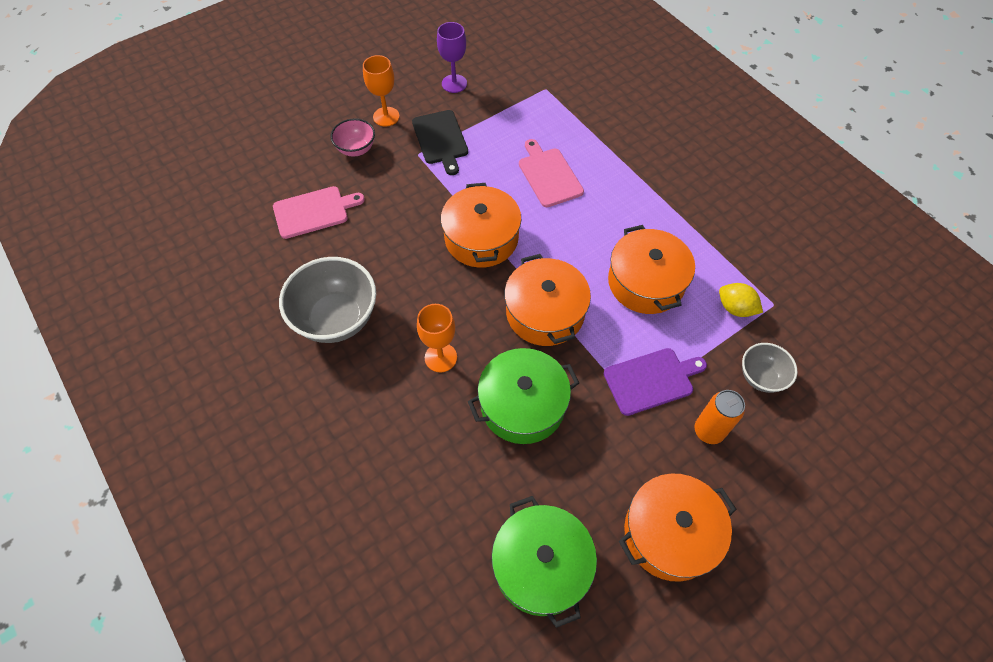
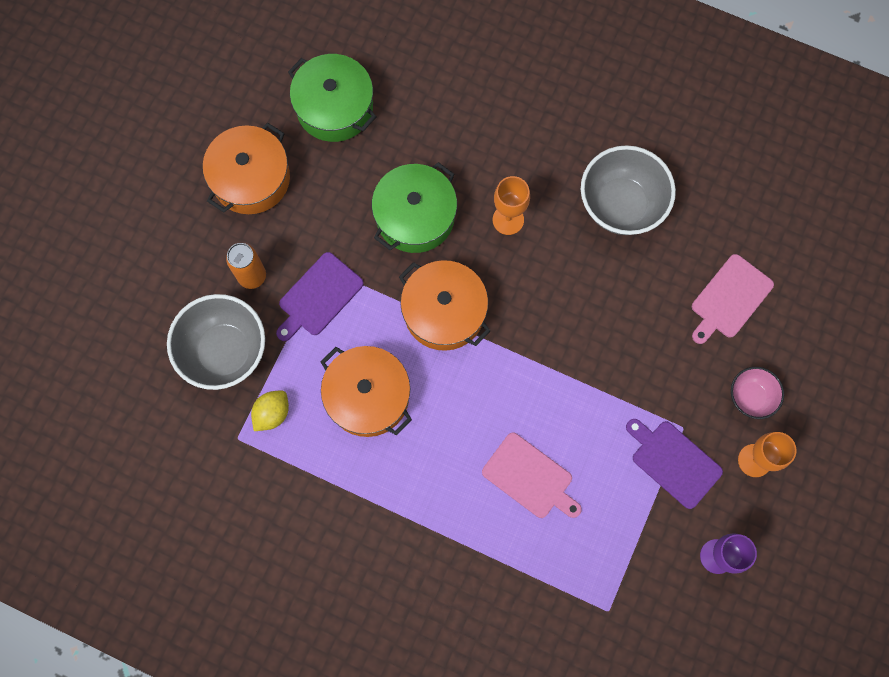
camera: 150 degrees right, 15 degrees up
black cutting board [412,110,468,175] -> purple cutting board [626,419,723,509]
orange pot [441,183,521,268] -> none
yellow lemon [719,283,763,317] -> yellow lemon turned 60 degrees counterclockwise [251,390,289,431]
grey bowl [742,343,797,393] -> grey bowl [167,294,265,390], size x1.82

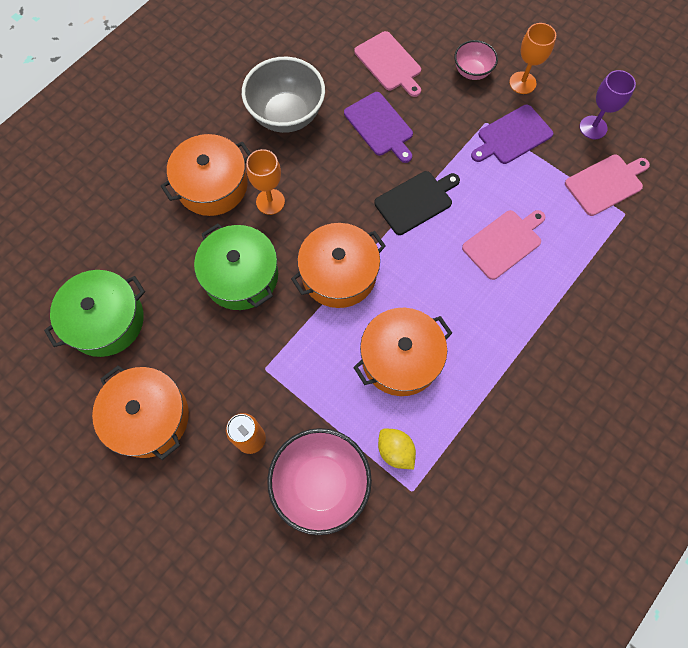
camera: 75 degrees left, 5 degrees down
grey bowl [167,294,265,390] -> pink bowl [267,428,372,535]
purple cutting board [276,252,364,341] -> purple cutting board moved to [344,92,413,163]
none -> orange pot [161,134,251,216]
none -> black cutting board [374,171,460,235]
none -> pink cutting board [565,154,650,216]

